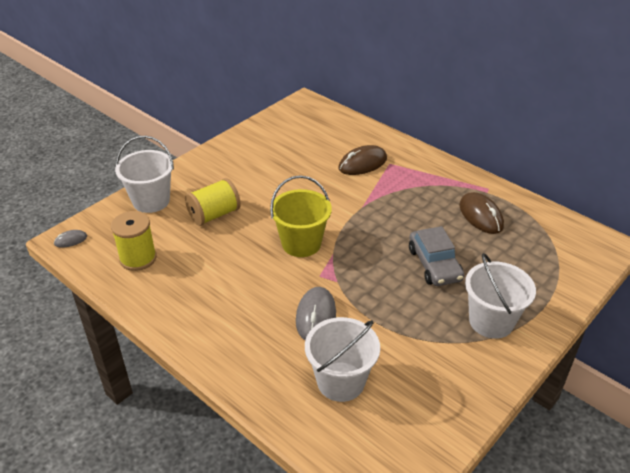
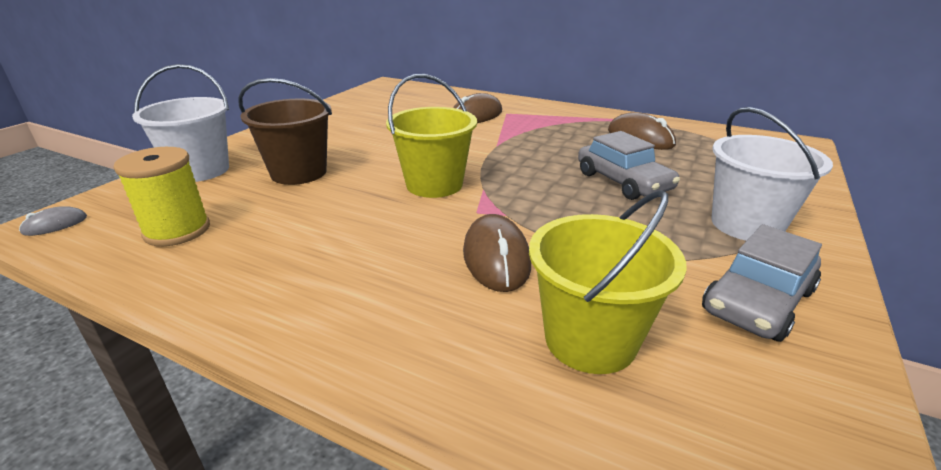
camera: 15 degrees left, 10 degrees down
yellow spool [185,178,241,226] -> brown bucket [238,78,332,185]
grey mouse [296,287,336,340] -> brown mouse [463,214,531,292]
white bucket [305,317,380,402] -> yellow bucket [529,190,687,374]
none -> grey car [702,224,822,342]

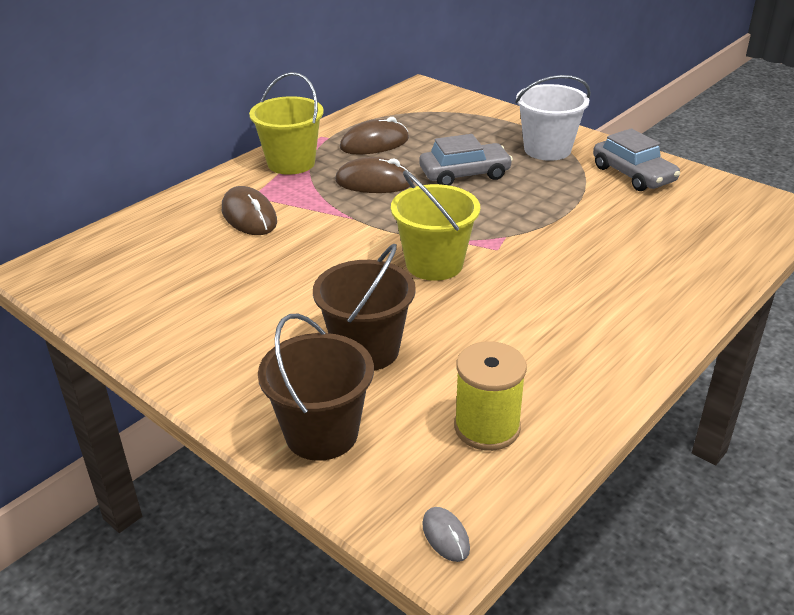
camera: 75 degrees left, 5 degrees up
white bucket [132,64,229,182] -> brown bucket [258,314,374,461]
brown mouse [463,214,531,292] -> brown mouse moved to [335,157,414,193]
yellow bucket [529,190,687,374] -> yellow bucket moved to [249,72,324,175]

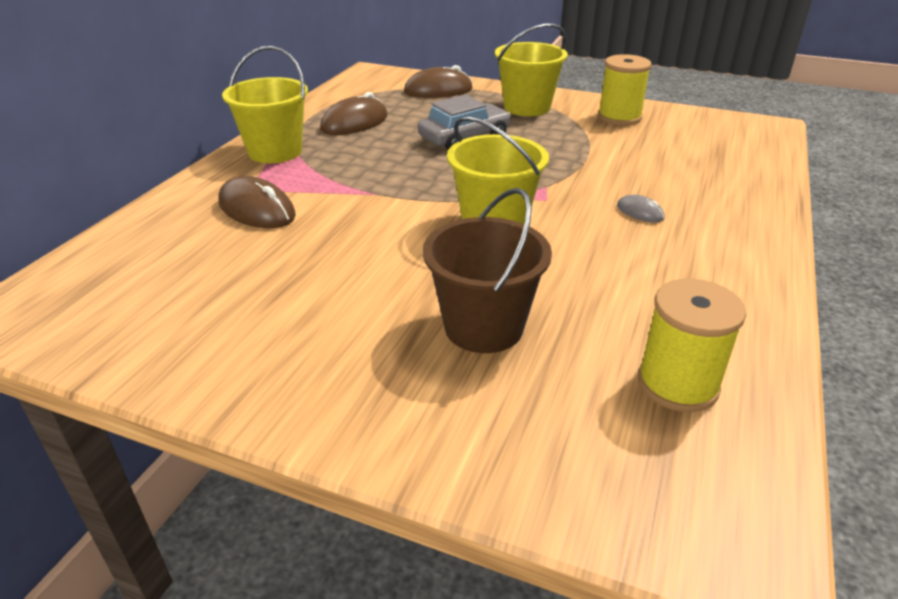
camera: 20 degrees left, 0 degrees up
brown bucket [258,314,374,461] -> none
brown mouse [335,157,414,193] -> brown mouse moved to [404,65,473,98]
grey mouse [422,507,470,562] -> grey mouse moved to [617,195,664,223]
white bucket [515,75,591,161] -> yellow bucket [495,23,568,116]
grey car [593,128,680,191] -> yellow spool [598,54,651,125]

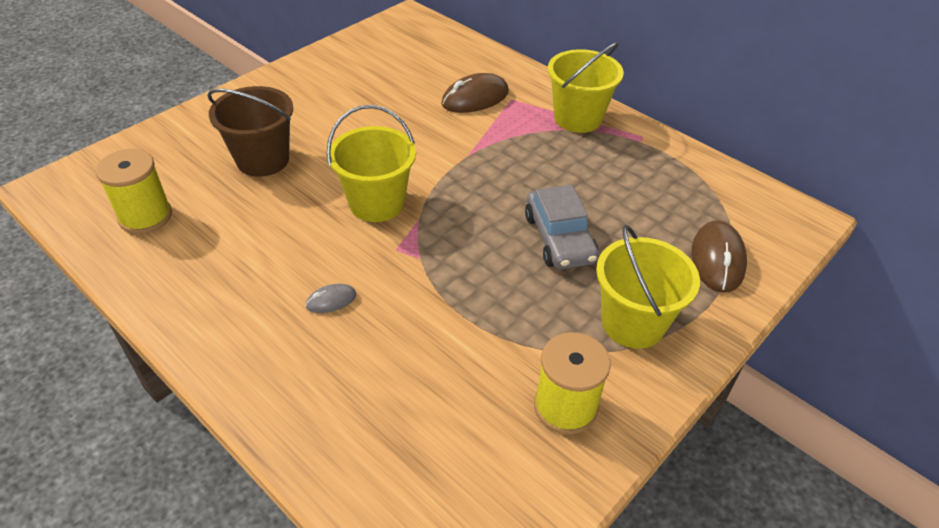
camera: 110 degrees right, 10 degrees up
brown mouse [320,92,388,135] -> none

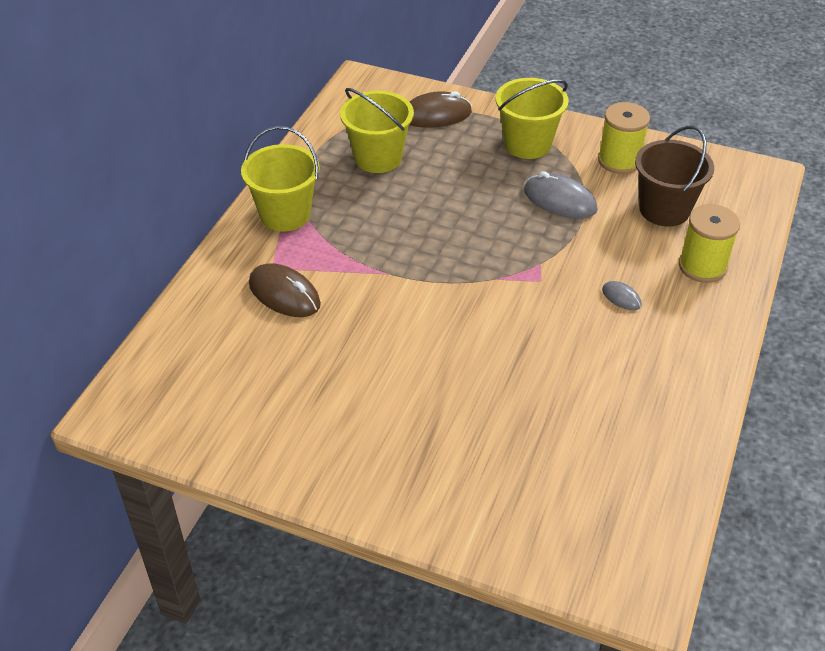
camera: 110 degrees left, 0 degrees up
yellow spool [96,149,172,234] -> yellow spool moved to [679,204,740,283]
brown bucket [207,86,293,177] -> brown bucket moved to [635,126,714,226]
yellow bucket [327,105,416,222] -> yellow bucket moved to [340,88,414,173]
grey car [525,185,599,269] -> none
none -> grey mouse [524,171,598,219]

